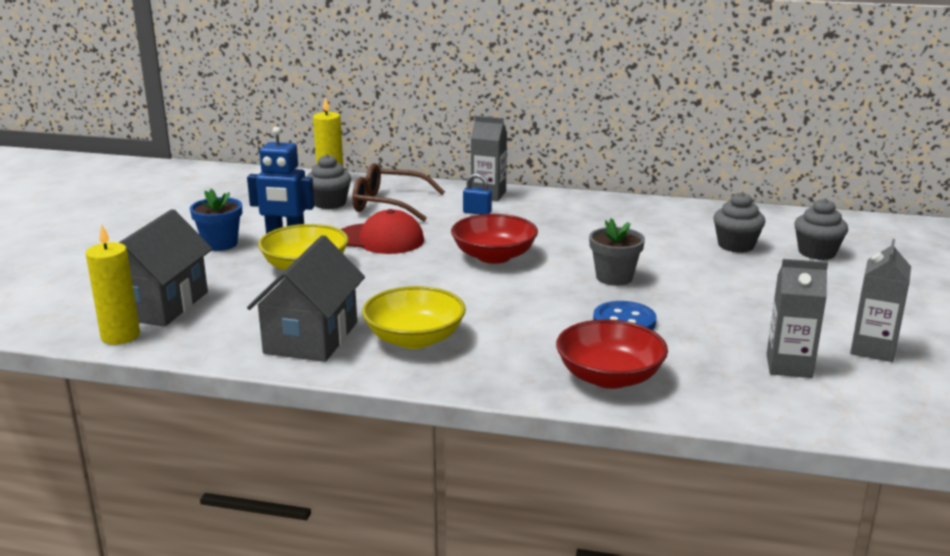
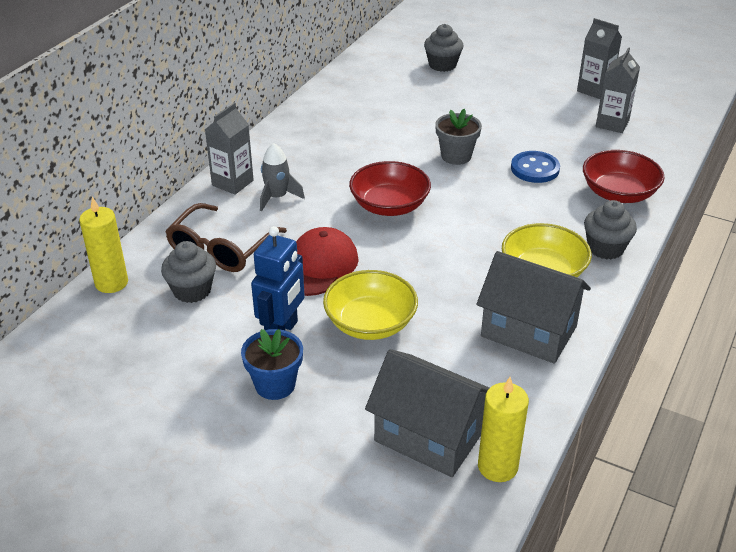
camera: 75 degrees left, 15 degrees up
blue padlock [463,173,492,215] -> grey rocket [260,143,305,211]
grey cupcake [713,192,765,253] -> grey cupcake moved to [584,200,637,260]

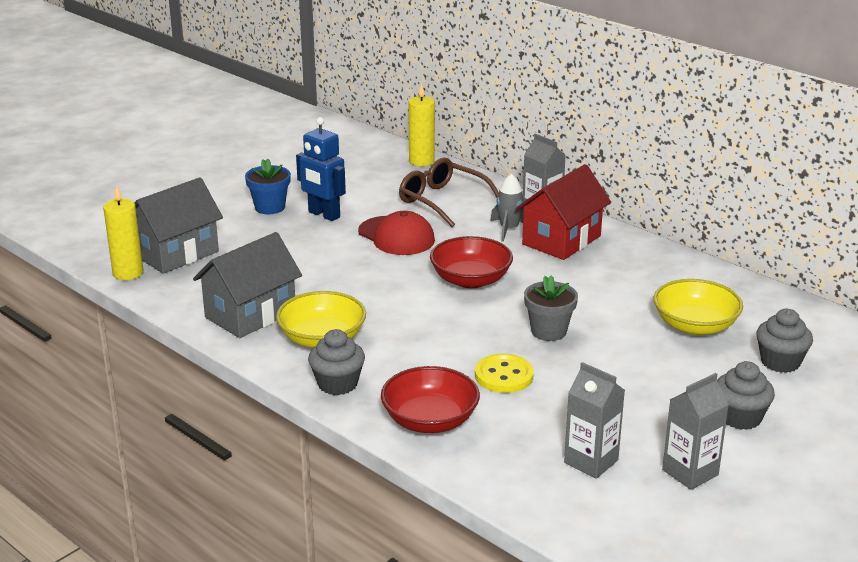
camera: 105 degrees right, 10 degrees down
grey cupcake [161,241,216,303] -> grey cupcake moved to [717,361,775,430]
yellow bowl [323,270,418,340] -> yellow bowl moved to [654,279,743,335]
blue button [511,151,560,183] -> yellow button [475,354,534,393]
none -> red house [516,164,611,260]

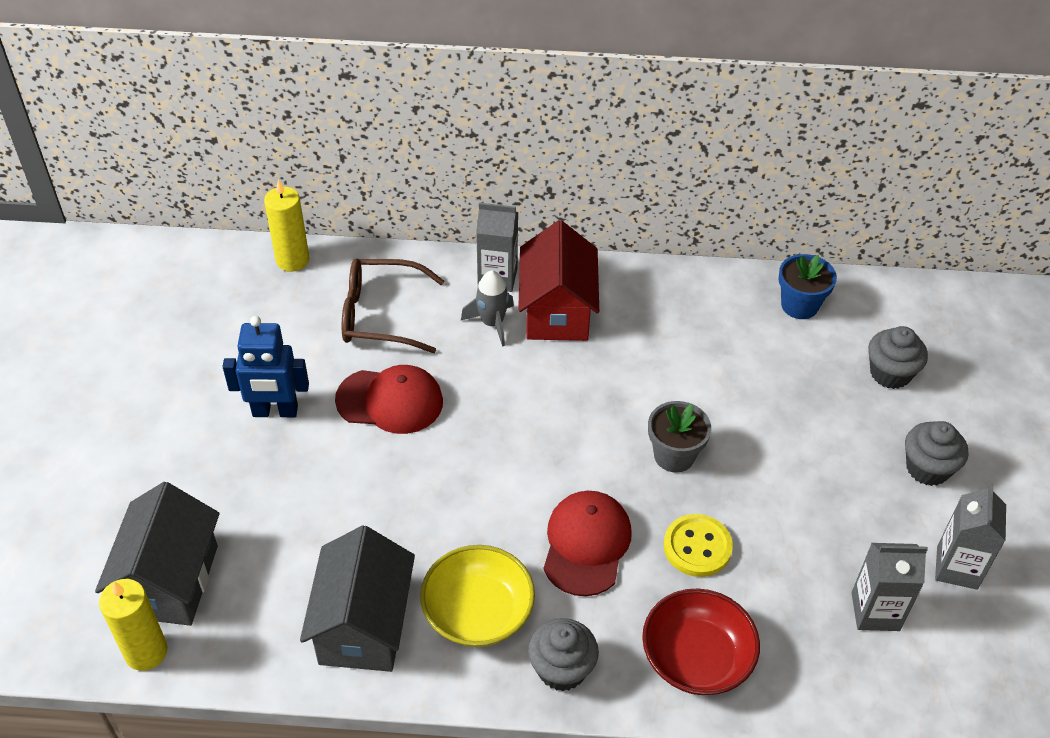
camera: 40 degrees left, 20 degrees up
blue flower pot [245,159,291,214] -> blue flower pot moved to [778,254,837,319]
red bowl [430,236,513,288] -> none
yellow bowl [654,279,743,335] -> none
none -> red cap [543,491,632,596]

